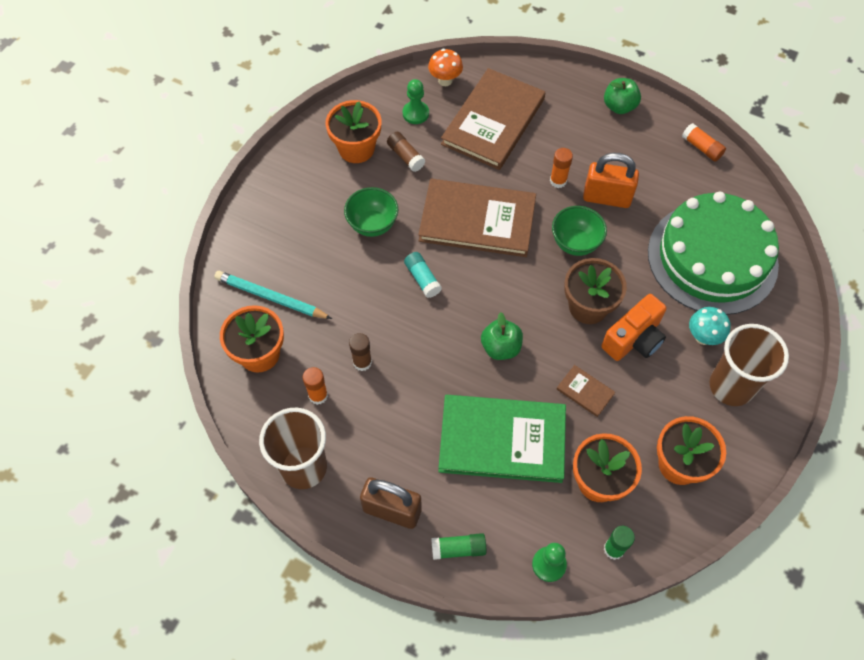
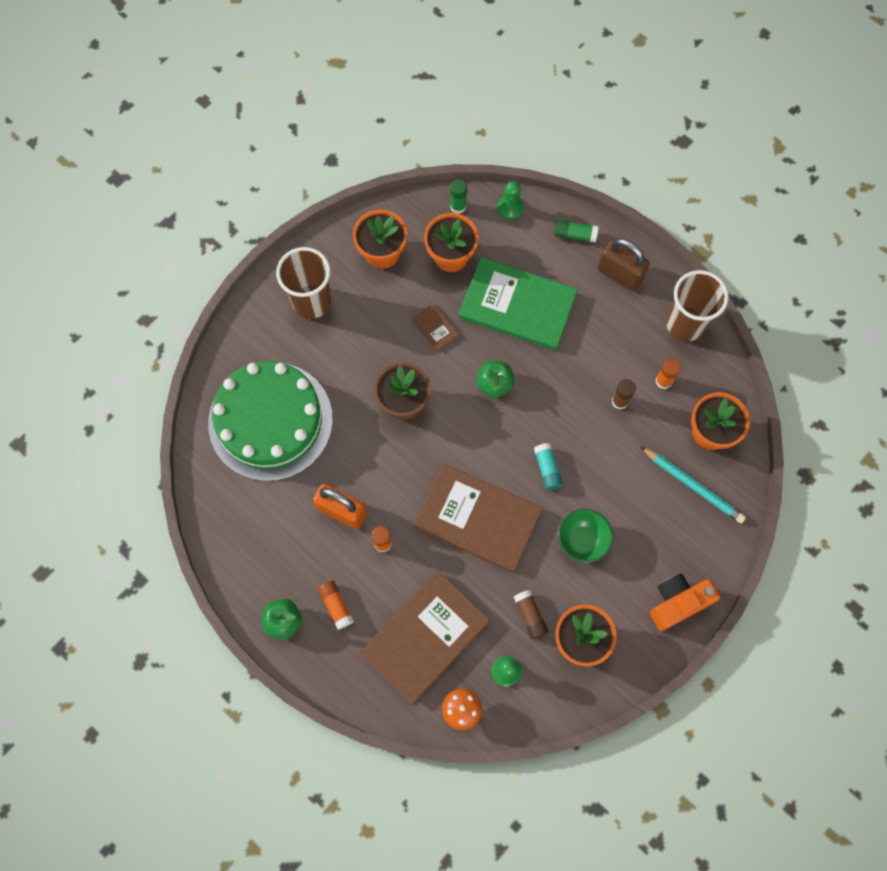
camera: 165 degrees left, 10 degrees up
green bowl [552,206,607,256] -> none
orange camera [601,294,666,361] -> orange camera moved to [650,573,720,631]
orange glue stick [682,123,726,162] -> orange glue stick moved to [318,581,354,630]
turquoise mushroom [689,307,731,345] -> none

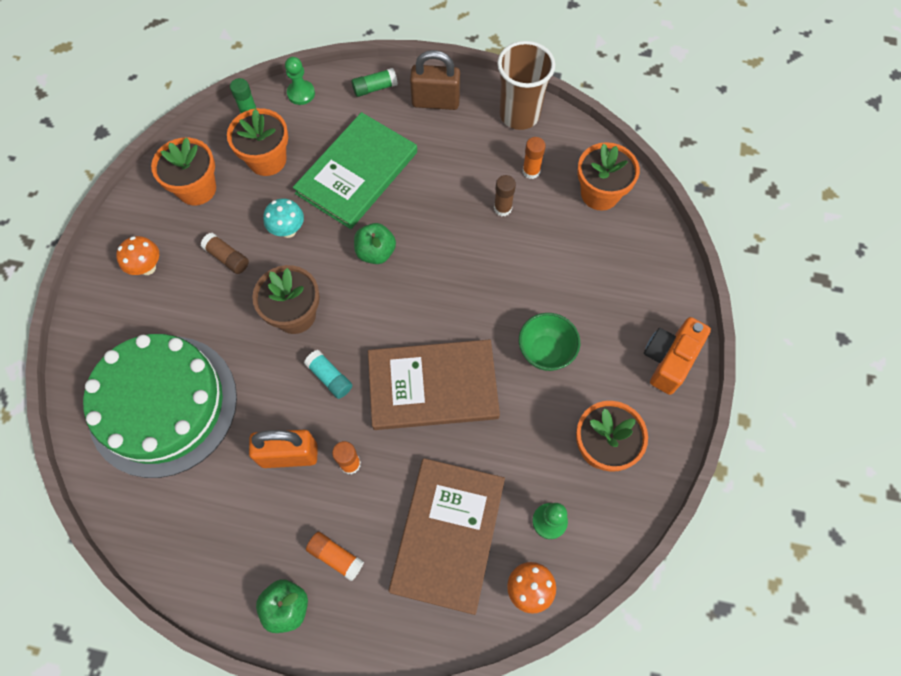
camera: 30 degrees left, 5 degrees down
brown cup [276,247,331,319] -> orange mushroom [116,236,159,275]
brown book [412,303,459,352] -> turquoise mushroom [263,199,304,238]
green book [459,257,578,351] -> green book turned 45 degrees counterclockwise [293,112,417,229]
brown glue stick [514,590,548,639] -> brown glue stick moved to [201,233,249,274]
turquoise glue stick [534,443,563,490] -> turquoise glue stick moved to [304,350,352,399]
turquoise pencil [641,447,746,524] -> none

